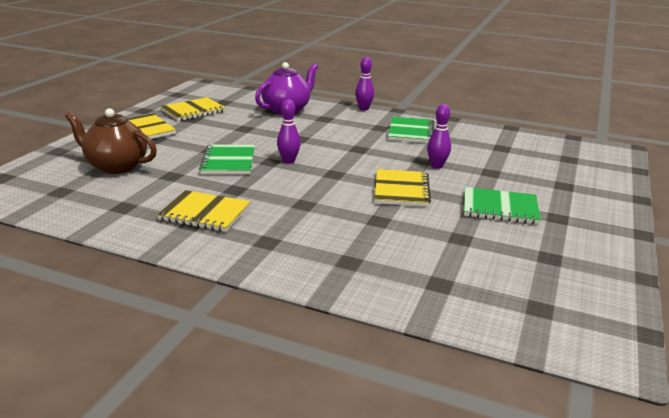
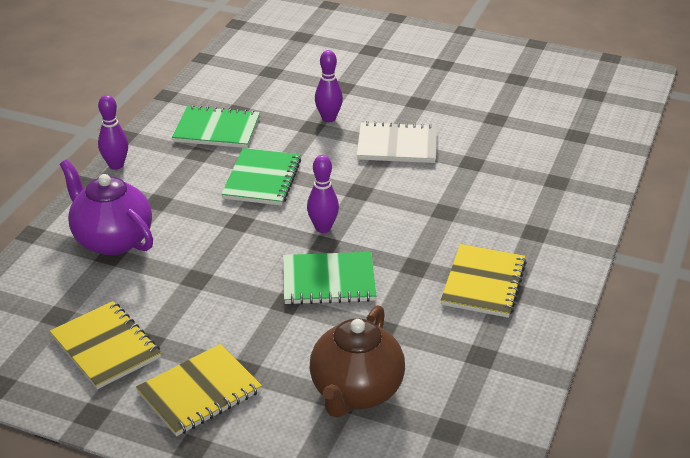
camera: 90 degrees left, 10 degrees up
yellow notebook [375,169,431,207] -> white notebook [357,121,437,163]
green notebook [464,187,541,224] -> green notebook moved to [222,148,301,206]

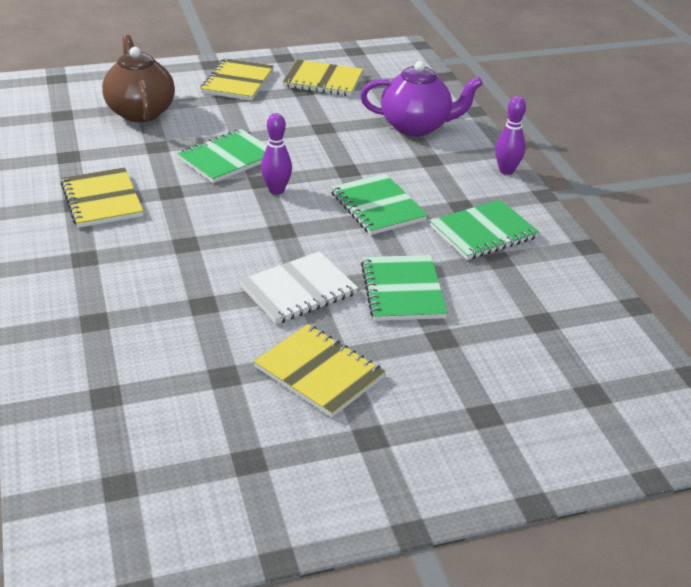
camera: 140 degrees right, 0 degrees up
purple bowling pin [315,50,343,122] -> green notebook [361,255,448,321]
none -> yellow notebook [254,324,385,418]

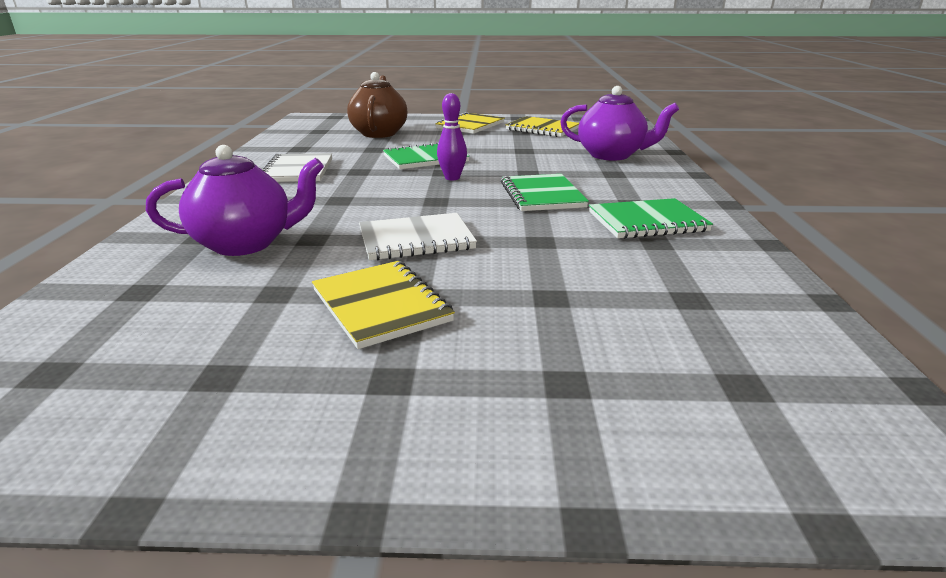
camera: 20 degrees right, 10 degrees down
yellow notebook [61,167,144,228] -> white notebook [261,153,332,182]
green notebook [361,255,448,321] -> none
purple bowling pin [495,96,526,175] -> none
none -> purple teapot [146,145,324,256]

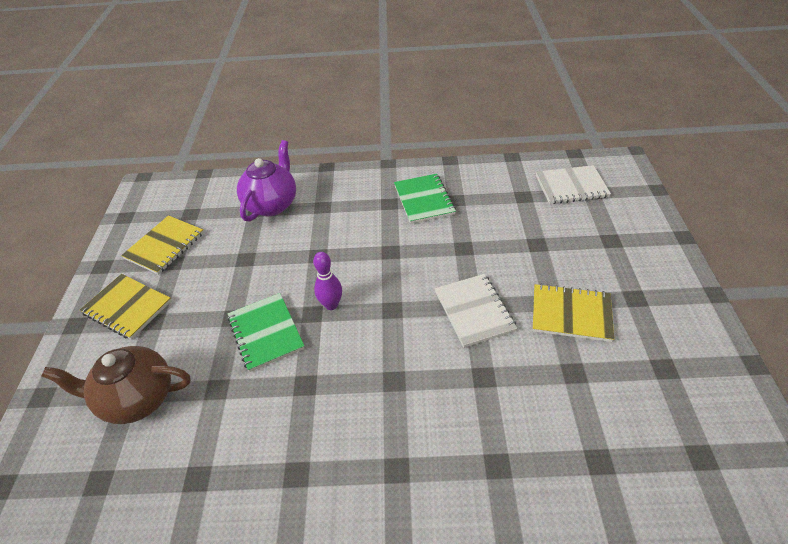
camera: 90 degrees left, 20 degrees up
purple teapot [146,145,324,256] -> none
white notebook [261,153,332,182] -> white notebook moved to [536,165,611,204]
yellow notebook [312,261,455,349] -> yellow notebook turned 45 degrees clockwise [533,284,614,342]
green notebook [501,174,589,211] -> none

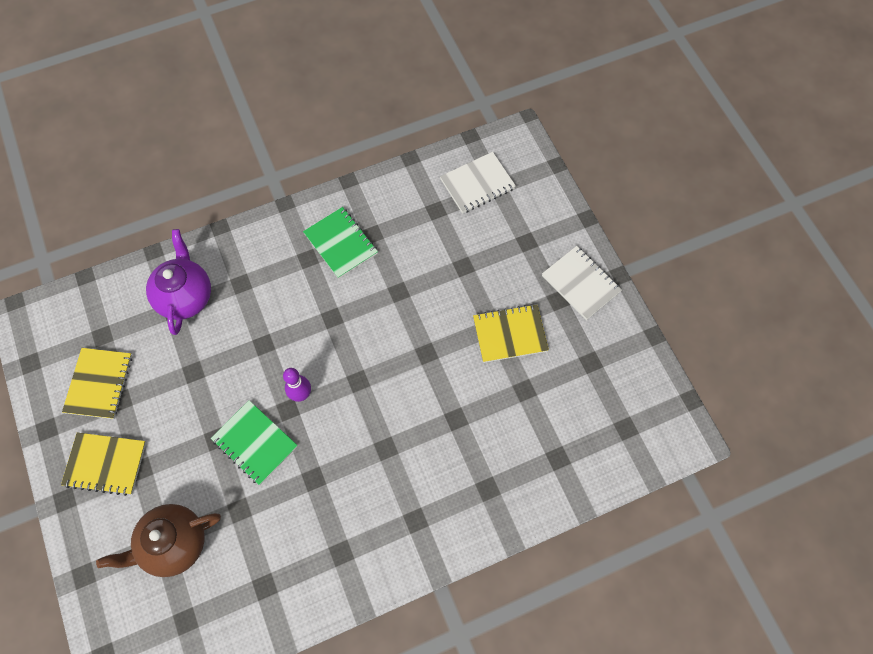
camera: 25 degrees left, 20 degrees up
white notebook [435,274,517,348] -> white notebook moved to [542,246,622,320]

